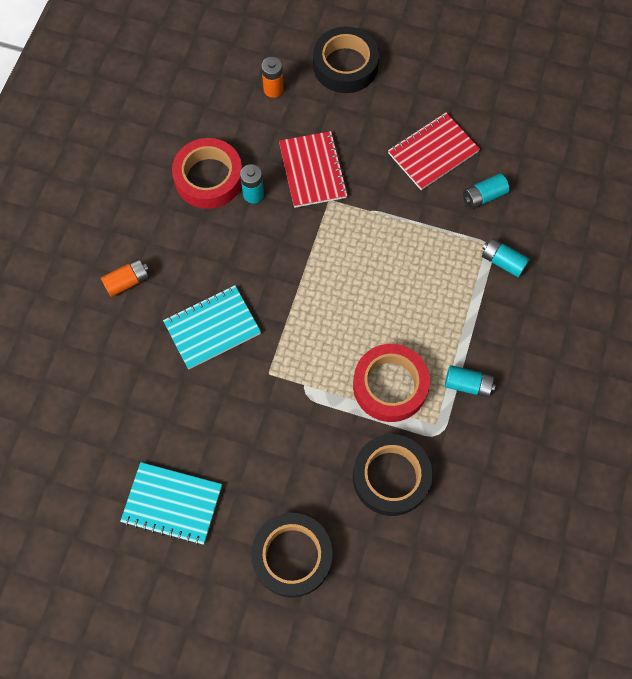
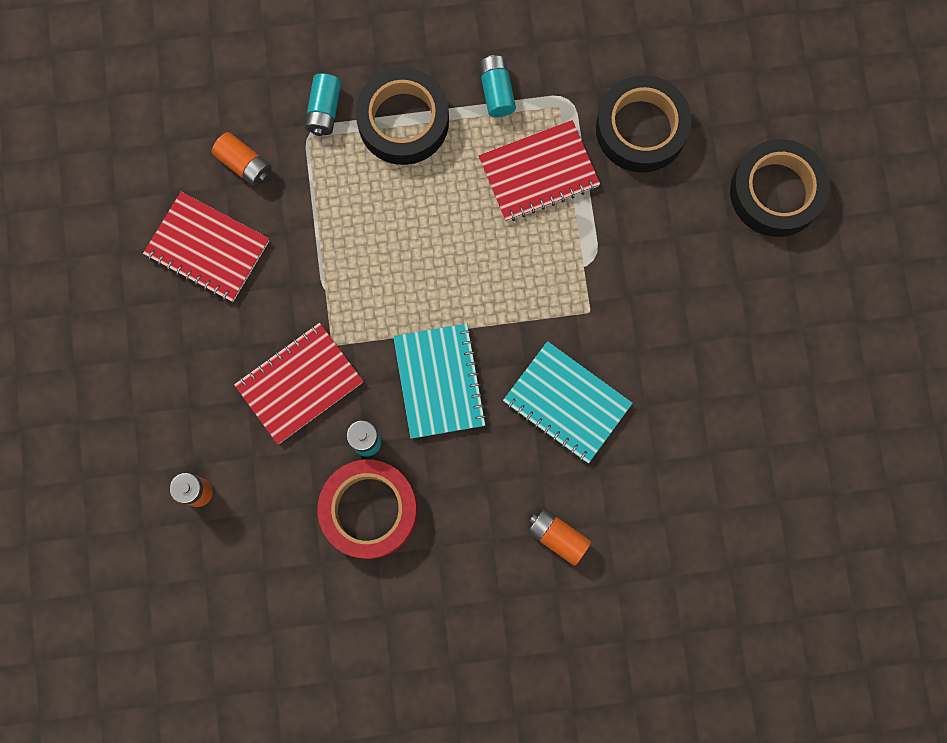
camera: 115 degrees left, 10 degrees up
turquoise notebook [120,462,222,546] -> turquoise notebook moved to [393,323,487,439]
black tape [313,26,379,93] -> black tape moved to [356,68,449,165]
red tape [353,344,430,422] -> red notebook [479,120,600,222]
turquoise battery [463,174,509,209] -> orange battery [212,132,271,187]

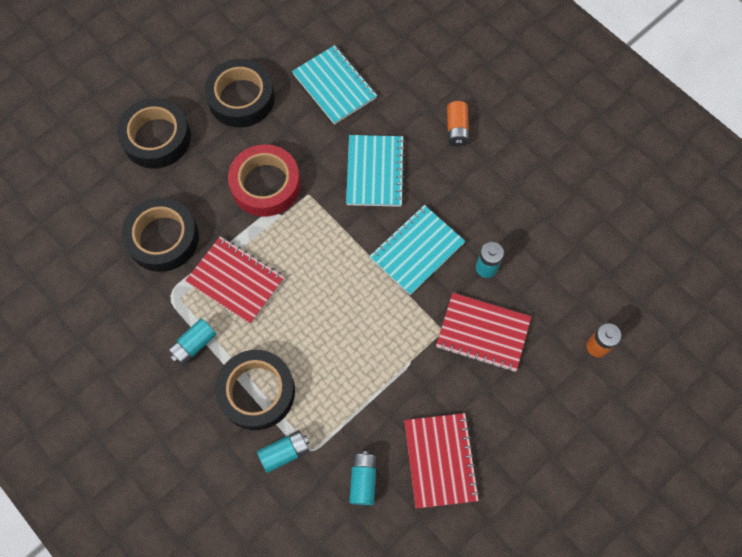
camera: 125 degrees left, 10 degrees down
orange battery [212,132,271,187] -> turquoise battery [349,451,377,505]
red tape [317,460,417,559] -> red tape moved to [228,144,300,217]
none -> black tape [204,59,275,127]
none -> turquoise notebook [292,45,377,125]

